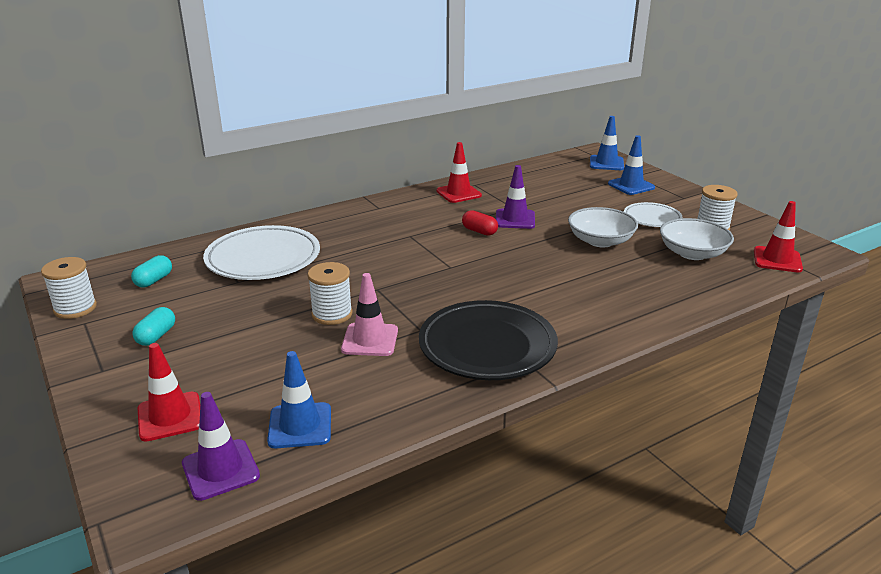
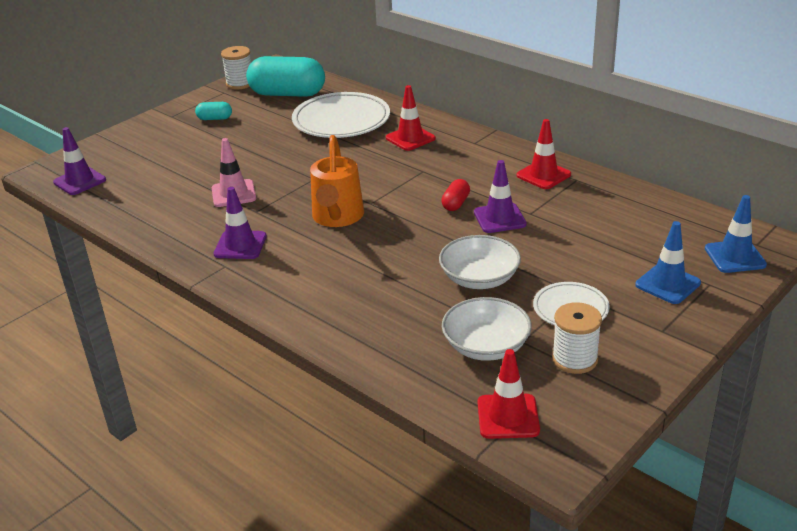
camera: 75 degrees right, 5 degrees up
turquoise capsule [131,255,172,287] -> turquoise capsule [246,56,325,97], size x2.25
red traffic cone [138,343,200,441] -> red traffic cone moved to [386,85,436,151]
blue traffic cone [267,351,331,448] -> none
white spool [307,262,352,325] -> none
black plate [419,300,558,380] -> purple traffic cone [214,187,267,259]
none -> orange watering can [310,135,364,227]

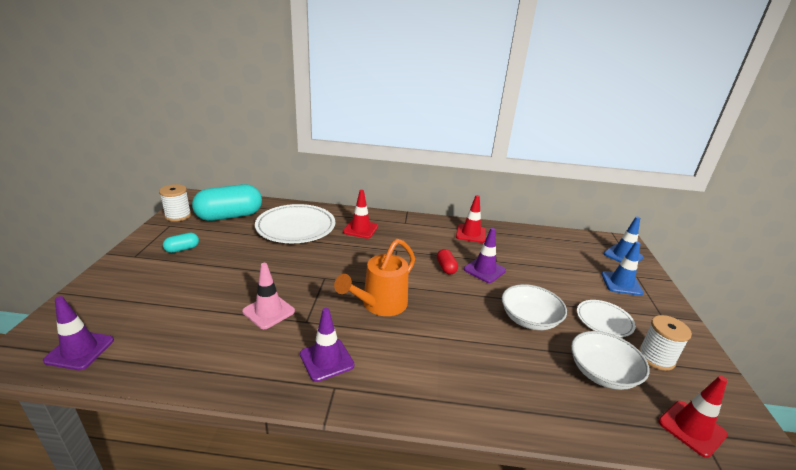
camera: 40 degrees left, 5 degrees down
orange watering can [310,135,364,227] -> orange watering can turned 75 degrees clockwise [334,239,415,316]

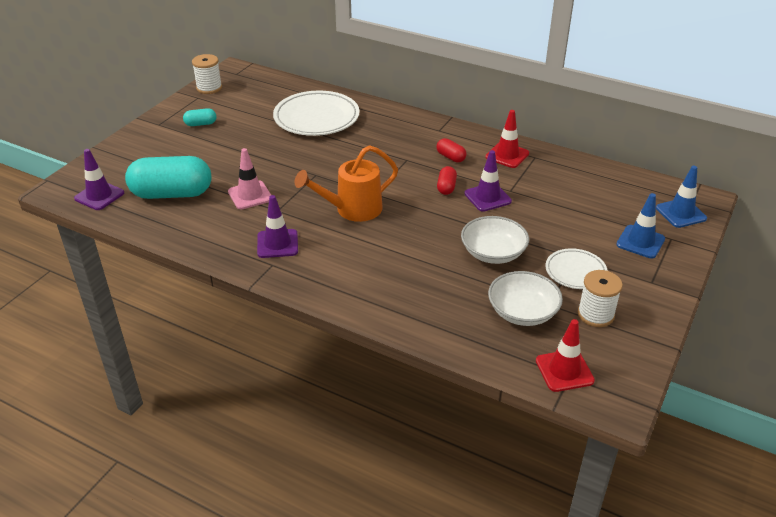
camera: 25 degrees right, 10 degrees up
turquoise capsule [192,184,262,221] -> turquoise capsule moved to [125,156,211,199]
red traffic cone [343,190,378,239] -> none
none -> red capsule [437,138,467,162]

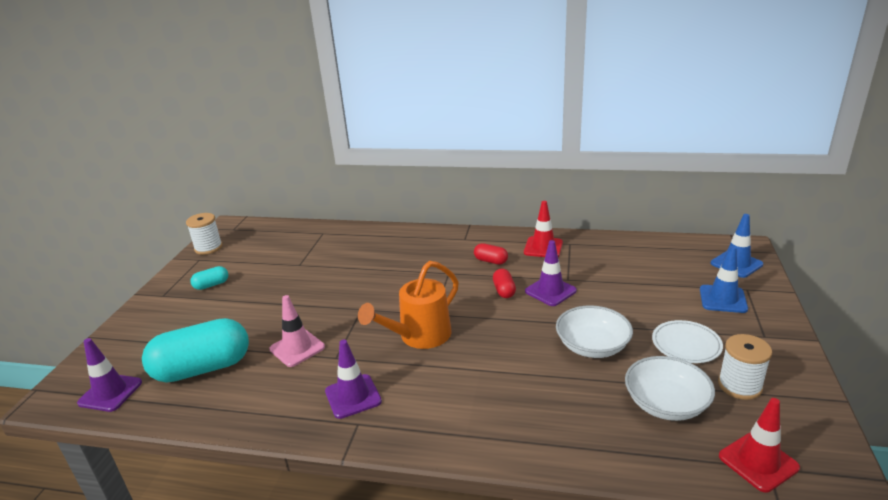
camera: 15 degrees left, 10 degrees down
white plate [273,91,360,136] -> none

